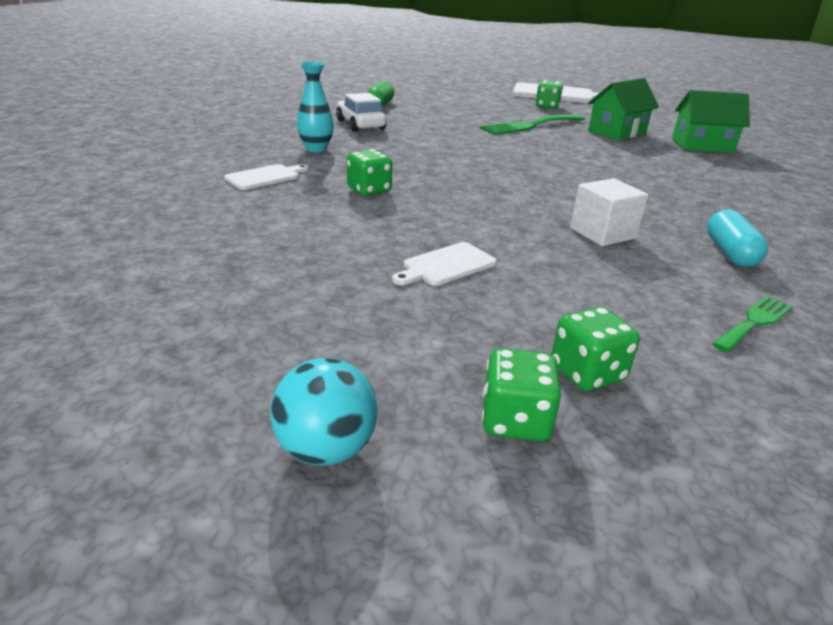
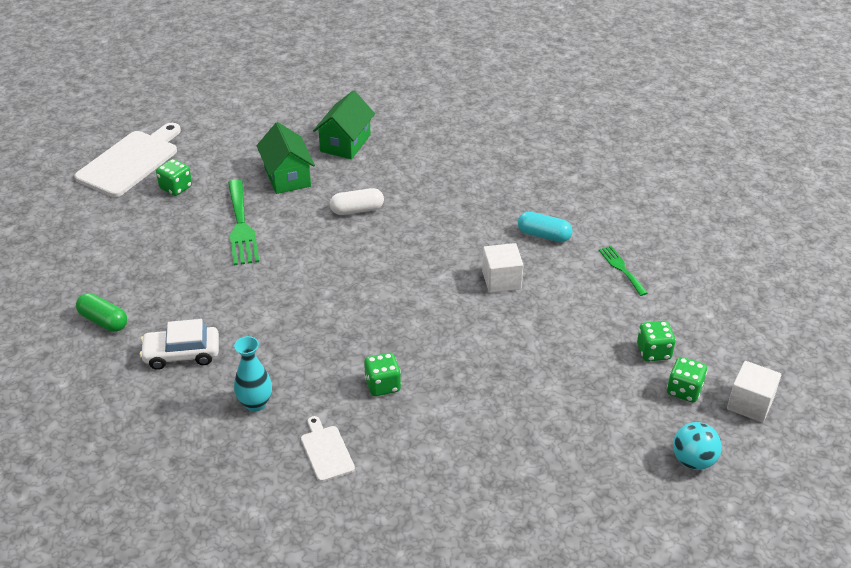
camera: 70 degrees left, 10 degrees up
white cutting board [392,242,497,286] -> none
none -> white capsule [330,188,384,215]
none -> white cube [727,361,781,423]

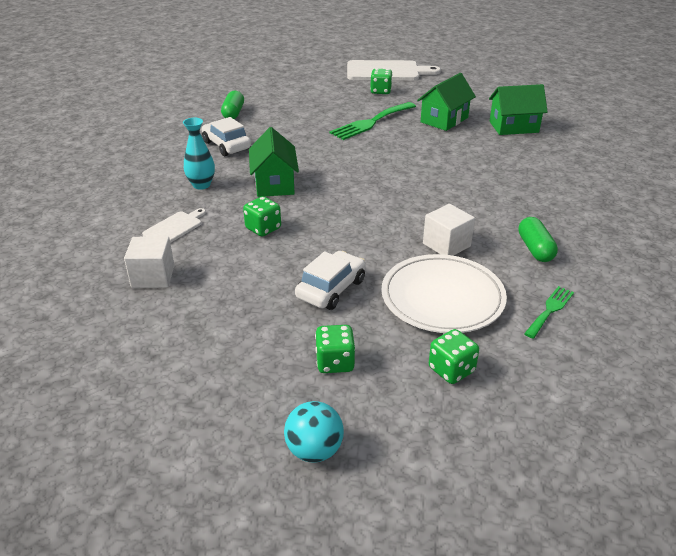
camera: 60 degrees right, 5 degrees down
white capsule [330,188,384,215] -> none
turquoise capsule [518,211,573,242] -> green capsule [518,217,558,262]
green dice [667,357,707,403] -> green dice moved to [315,325,356,373]
white cube [727,361,781,423] -> white cube moved to [124,236,174,288]
none -> green house [249,127,299,197]
none -> white car [295,251,366,310]
none -> white plate [381,254,507,333]

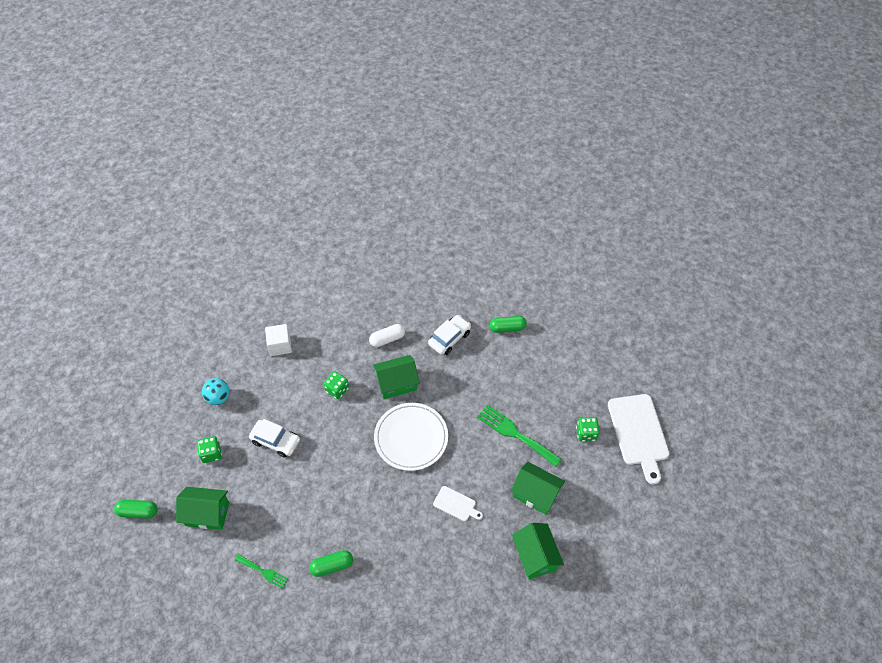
camera: 80 degrees right, 20 degrees up
white cutting board [142,208,206,243] -> white cutting board moved to [433,486,483,521]
turquoise vase [183,118,215,190] -> white capsule [369,324,405,347]
turquoise ball [284,401,344,463] -> turquoise ball moved to [202,378,230,405]
white plate [381,254,507,333] -> white plate moved to [374,403,448,471]
white cube [423,204,475,256] -> none
green dice [429,329,479,384] -> green house [176,487,229,530]
none -> green capsule [114,500,158,519]

